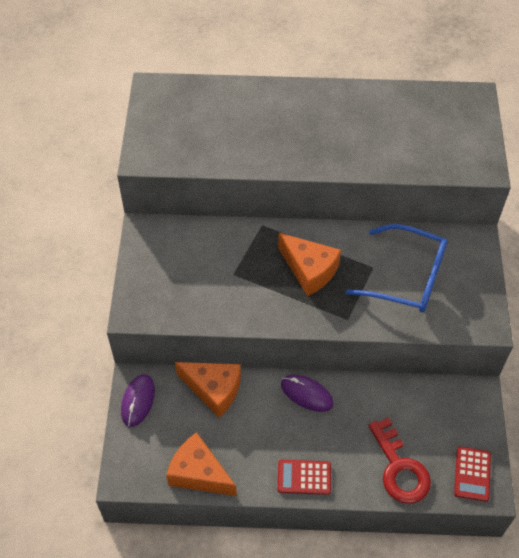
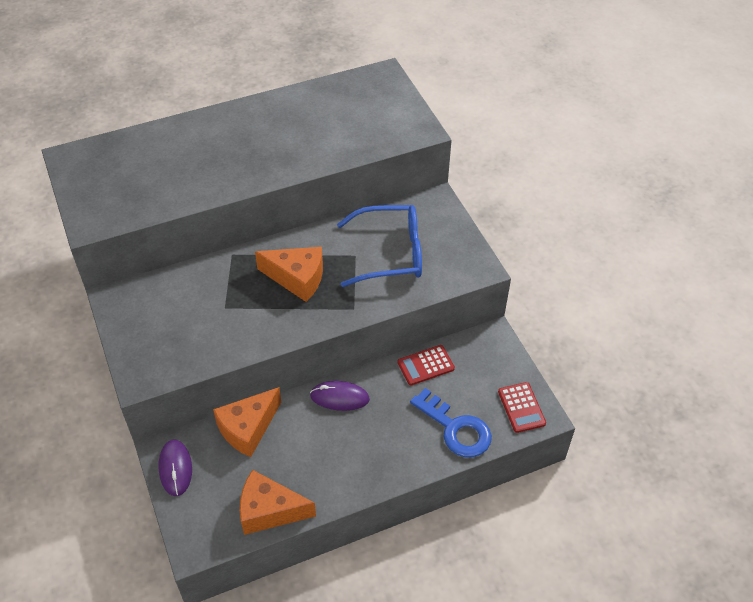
camera: 25 degrees left, 5 degrees down
orange cheese [175,362,241,418] -> orange cheese turned 135 degrees clockwise [213,387,281,457]
red calculator [278,460,331,495] -> red calculator moved to [397,345,455,385]
red key [368,417,431,504] -> blue key [410,388,492,457]

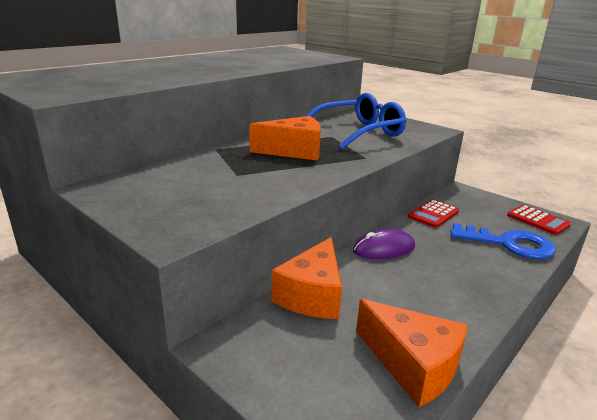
camera: 25 degrees left, 25 degrees down
purple mouse [159,440,192,496] -> none
orange cheese [240,470,316,535] -> orange cheese turned 120 degrees counterclockwise [356,299,468,407]

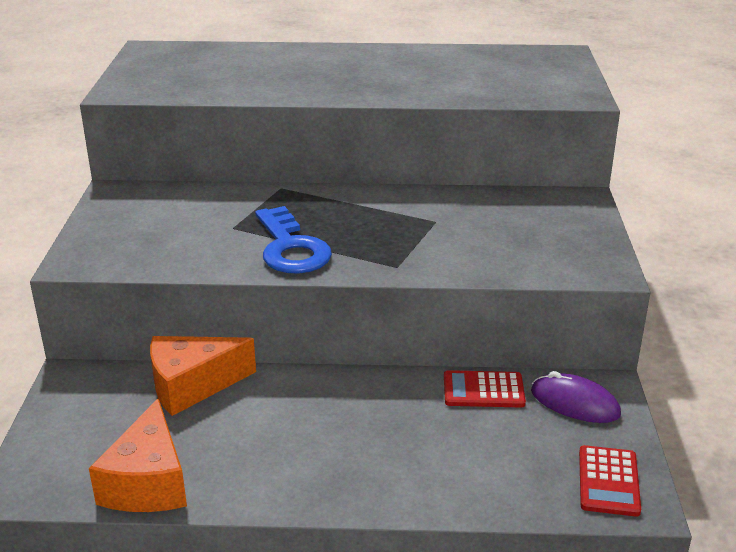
camera: 50 degrees right, 5 degrees up
orange cheese [249,116,321,161] -> none
blue glasses [307,93,407,149] -> none
purple mouse [353,229,415,259] -> purple mouse moved to [531,371,621,423]
blue key [450,223,556,259] -> blue key moved to [255,206,332,273]

